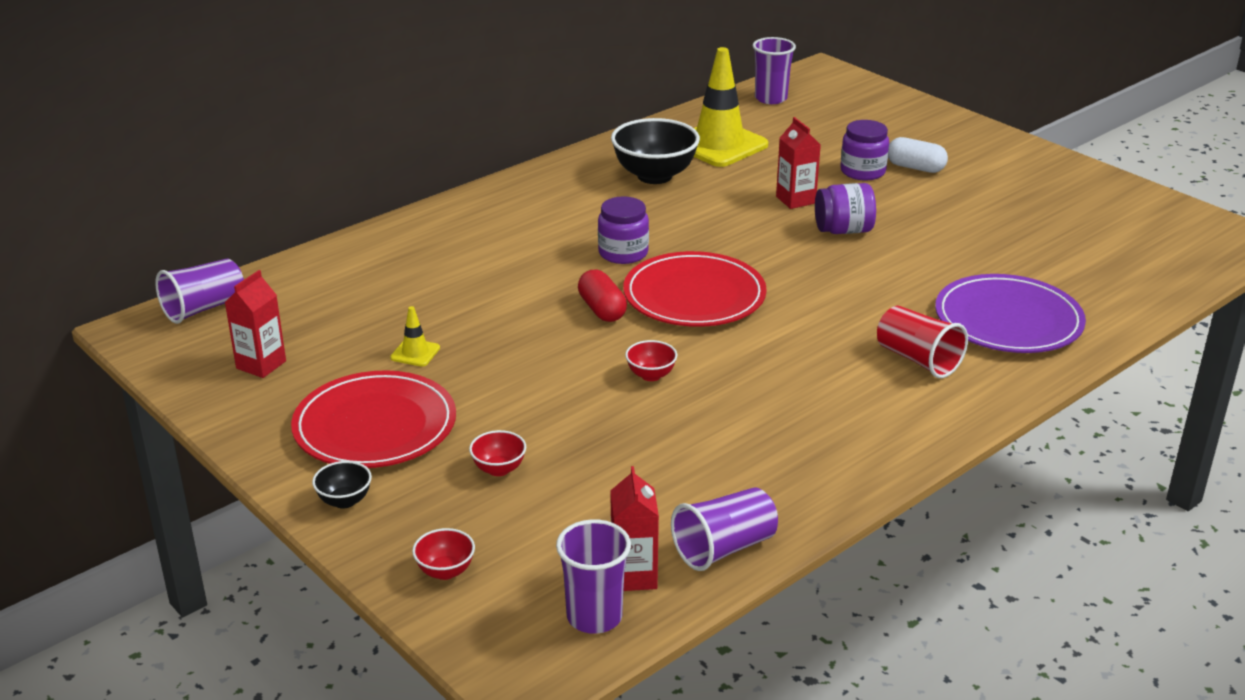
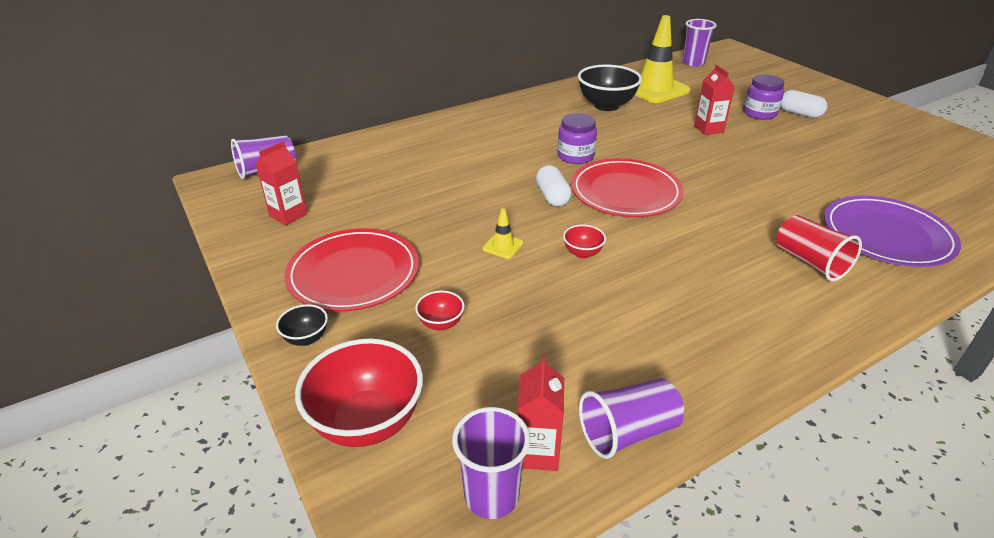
camera: 10 degrees right, 5 degrees up
yellow traffic cone [390,306,440,366] -> yellow traffic cone moved to [483,208,523,259]
red bowl [412,528,475,580] -> red bowl [295,339,423,447], size x2.11
red capsule [578,270,627,322] -> white capsule [536,165,572,207]
purple jar [815,183,876,234] -> none

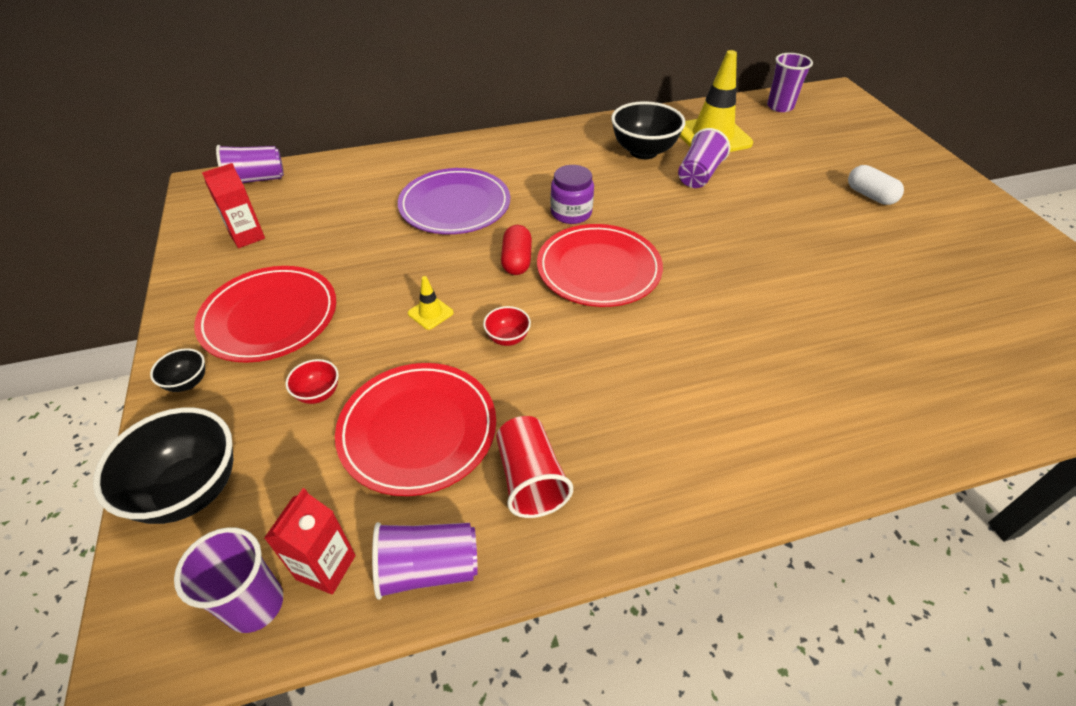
camera: 15 degrees right, 10 degrees up
red bowl [295,339,423,447] -> black bowl [93,407,233,524]
white capsule [536,165,572,207] -> red capsule [501,225,532,275]
red carton [694,65,735,135] -> none
purple jar [743,74,785,120] -> none
red cup [777,215,862,281] -> red cup moved to [496,416,573,518]
purple plate [824,196,961,267] -> purple plate moved to [398,168,510,234]
none -> red plate [335,363,496,496]
none -> purple cup [678,128,730,188]

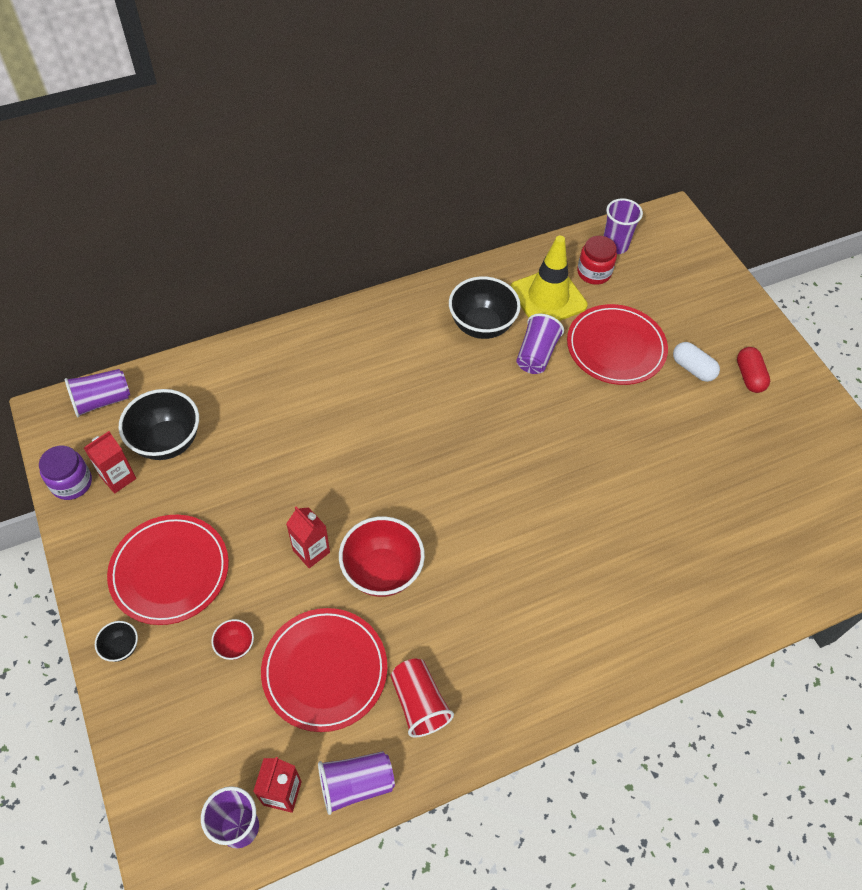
camera: 10 degrees left, 10 degrees up
black bowl [93,407,233,524] -> black bowl moved to [119,389,199,460]
purple plate [398,168,510,234] -> none
yellow traffic cone [408,276,454,330] -> red carton [286,507,330,568]
red bowl [483,306,531,346] -> red bowl [339,516,425,597], size x2.11
red capsule [501,225,532,275] -> red capsule moved to [737,347,770,393]
red plate [537,224,663,307] -> red plate moved to [567,304,668,385]
purple jar [550,165,594,224] -> purple jar moved to [39,446,92,500]
none -> red jar [577,236,617,285]

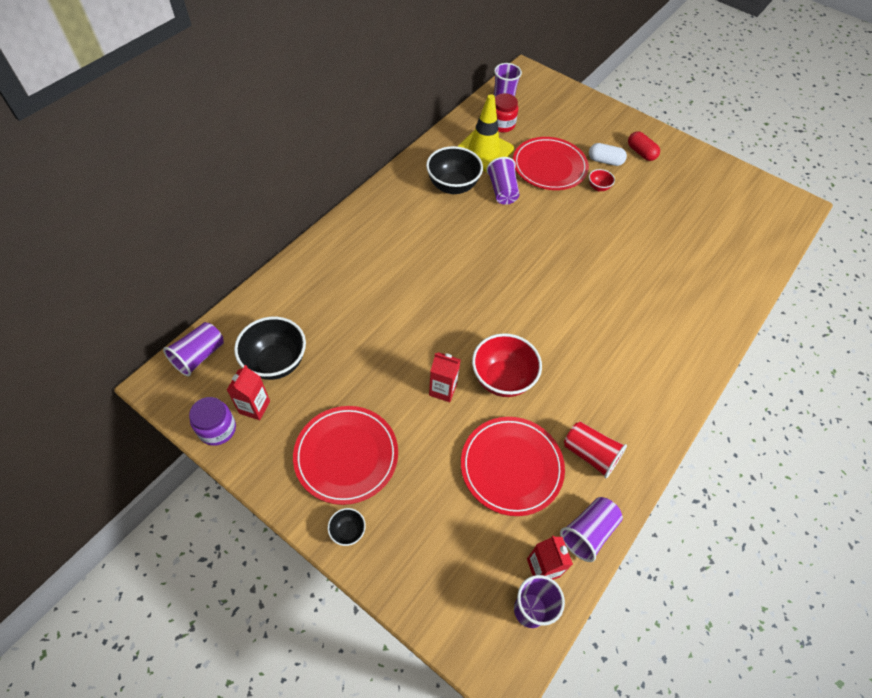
camera: 30 degrees left, 0 degrees up
red bowl [211,619,254,660] -> red bowl moved to [589,169,615,191]

